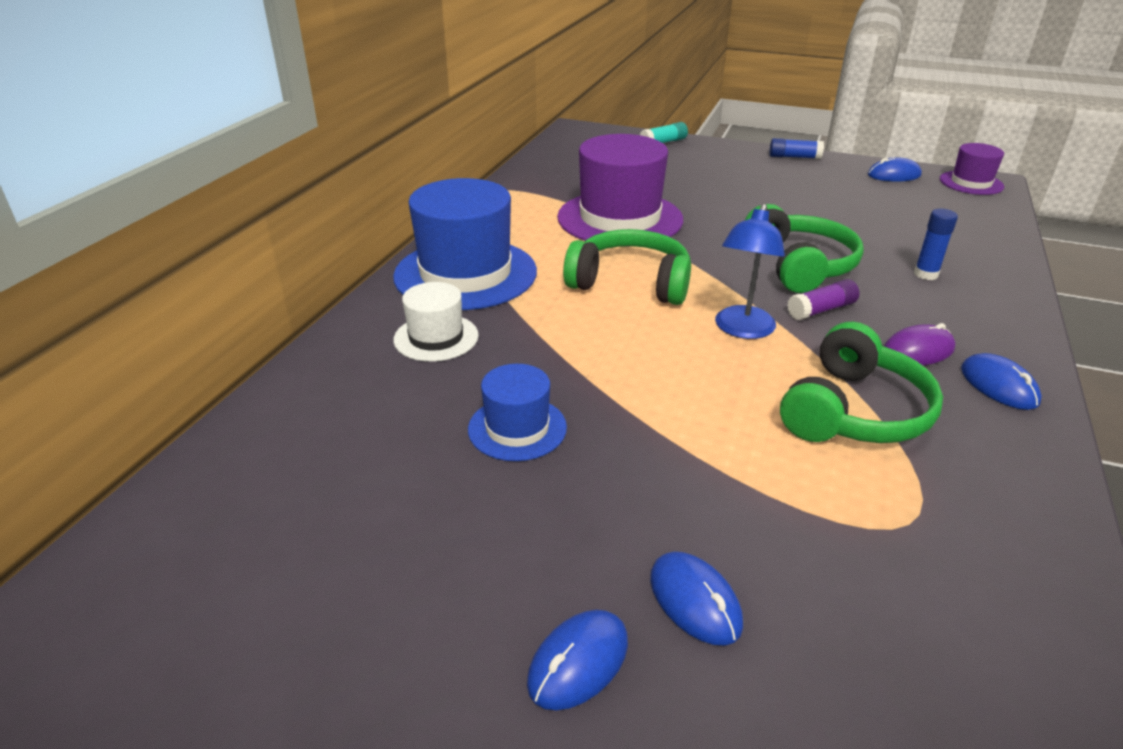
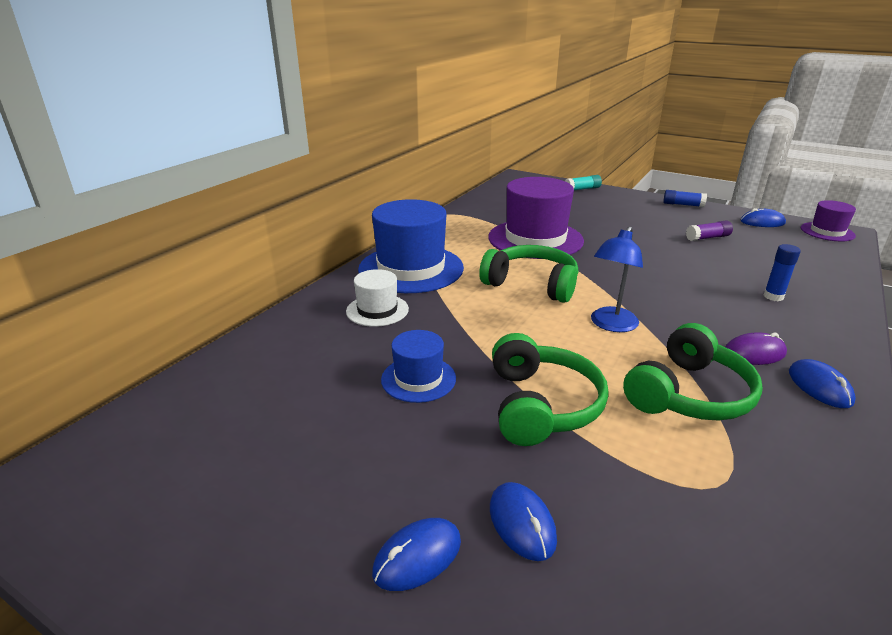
camera: 10 degrees right, 5 degrees down
green headphones [745,204,864,293] -> green headphones moved to [492,333,609,446]
purple glue stick [787,279,859,320] -> purple glue stick moved to [686,220,733,241]

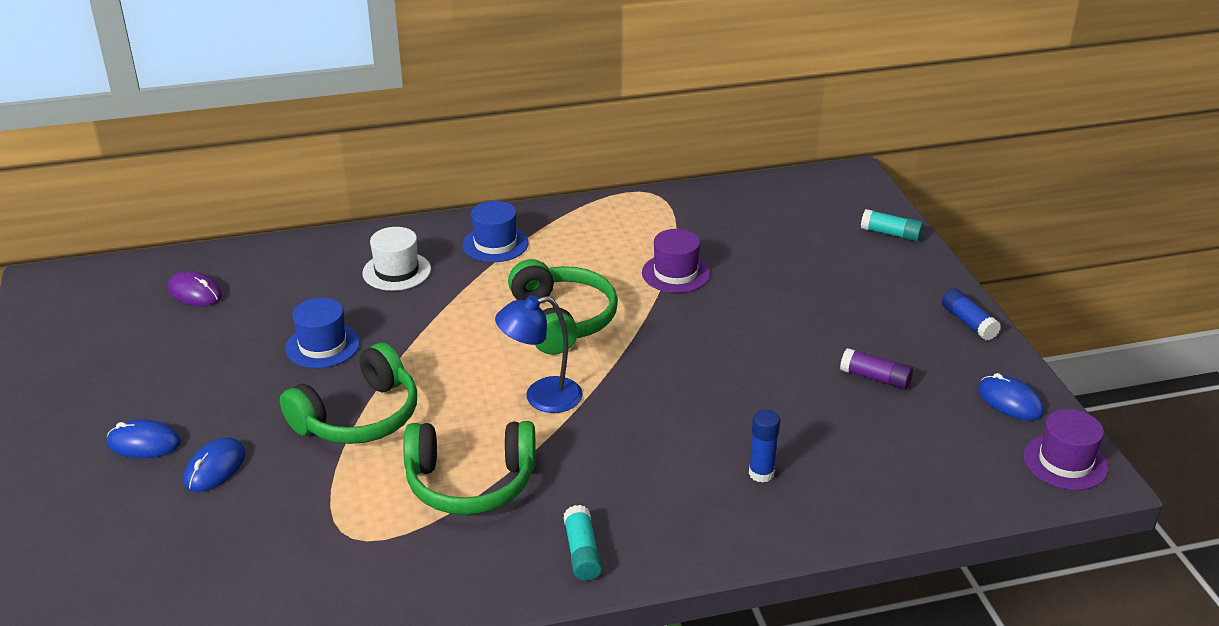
camera: 45 degrees right, 5 degrees up
blue hat [358,199,464,293] -> blue hat [462,201,529,262], size x0.52
purple hat [488,177,584,259] -> purple hat [642,229,710,293], size x0.52
purple mouse [725,332,787,365] -> purple mouse moved to [168,271,222,306]
blue mouse [789,359,856,408] -> turquoise glue stick [563,505,602,581]

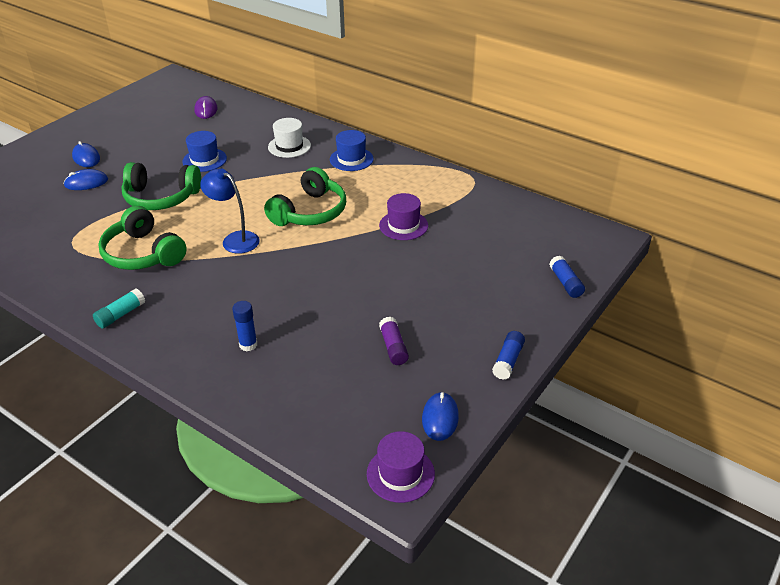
camera: 50 degrees right, 5 degrees up
turquoise glue stick [861,209,924,242] -> blue glue stick [549,256,585,298]

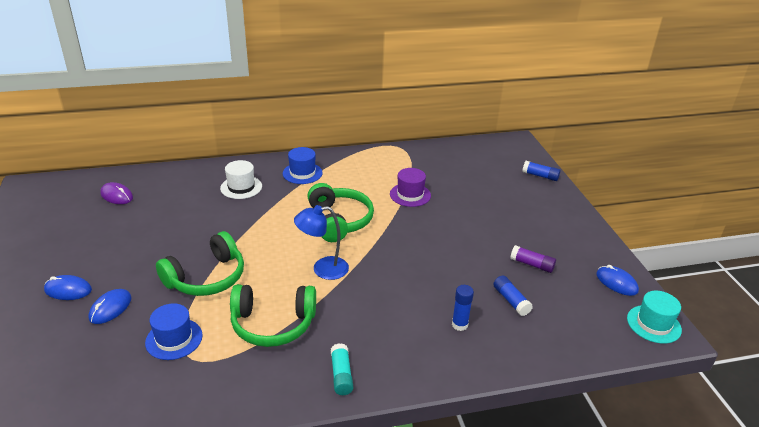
camera: 50 degrees left, 5 degrees down
blue hat [182,131,227,172] -> blue hat moved to [145,303,203,360]
purple hat [367,431,435,503] -> turquoise hat [627,291,682,344]
blue glue stick [492,331,525,380] -> blue glue stick moved to [493,275,533,316]

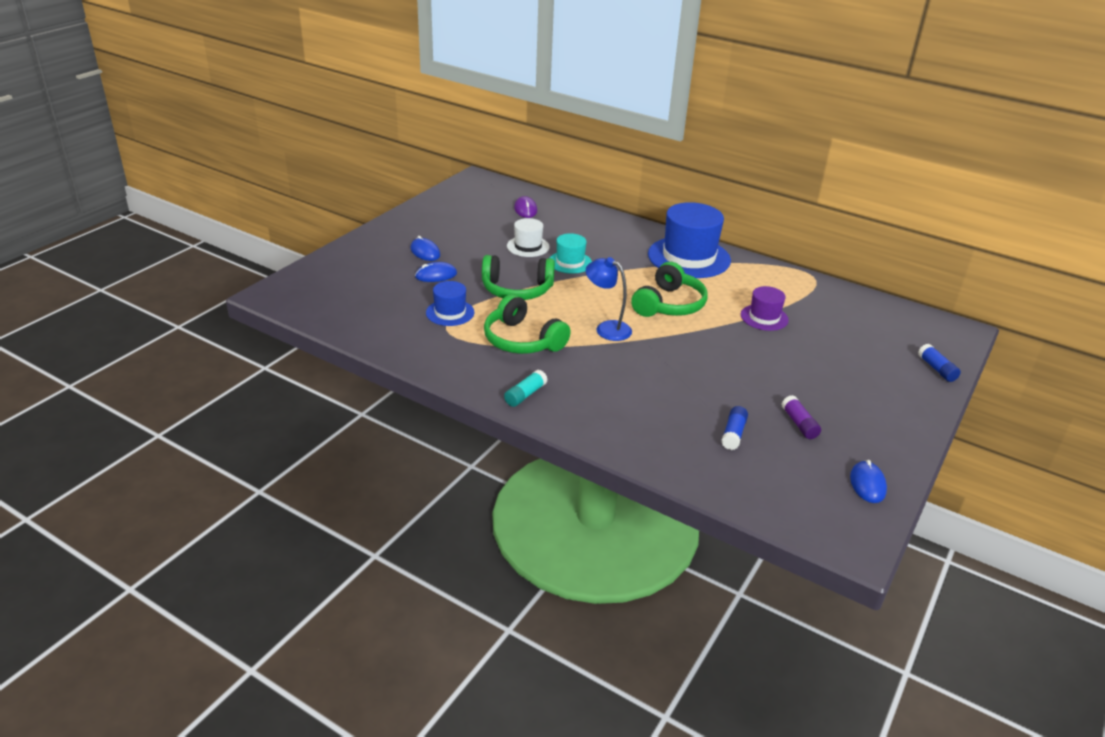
camera: 45 degrees right, 0 degrees up
white hat [220,160,262,199] -> white hat moved to [507,218,550,257]
blue hat [283,147,323,184] -> blue hat [648,202,731,278], size x1.92
blue glue stick [452,285,474,331] -> none
turquoise hat [627,291,682,344] -> turquoise hat moved to [550,233,592,274]

